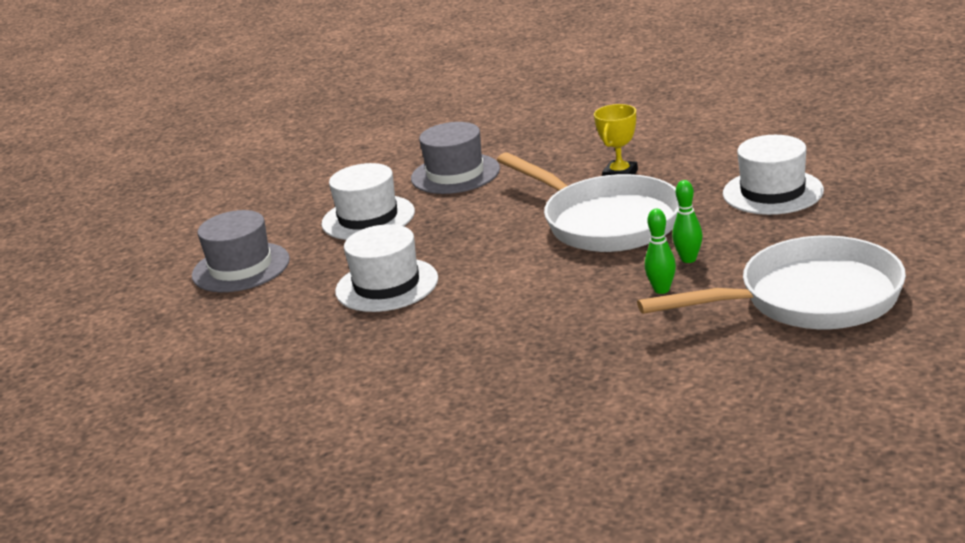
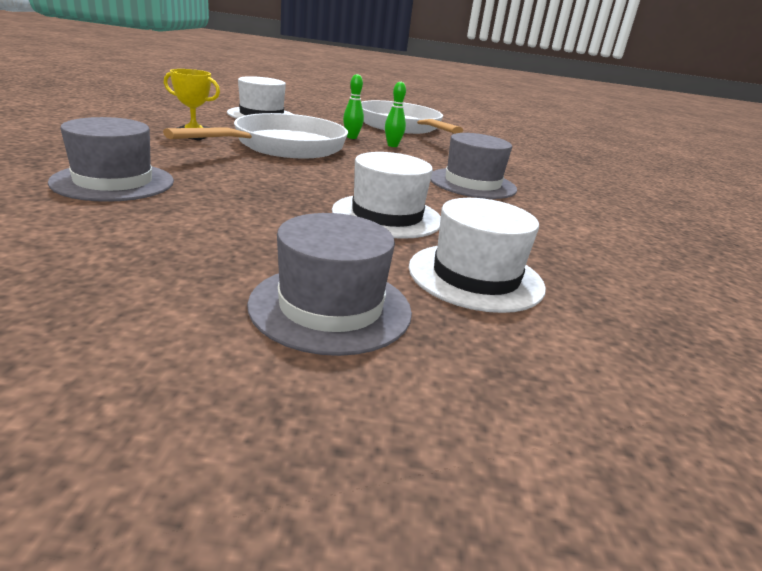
camera: 110 degrees left, 0 degrees up
white hat [321,163,415,240] -> white hat moved to [409,198,546,313]
none -> grey hat [430,133,517,199]

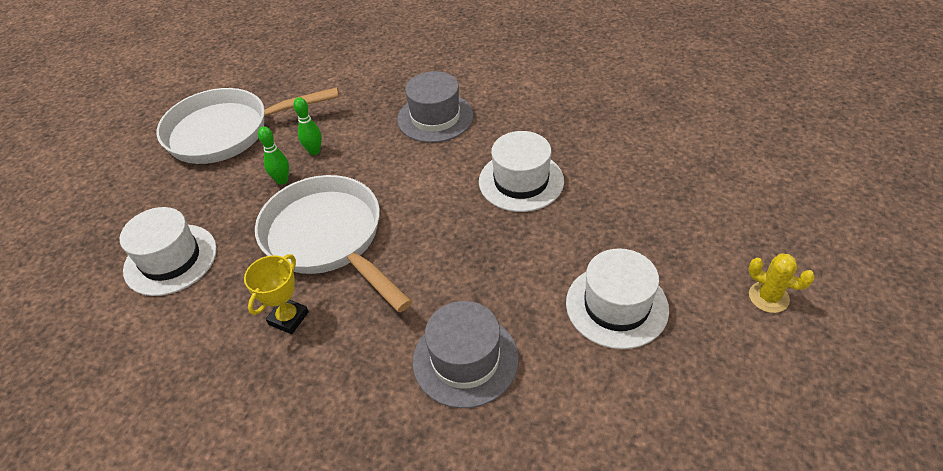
camera: 70 degrees left, 20 degrees up
grey hat [247,213,412,356] -> none
white hat [409,198,546,313] -> white hat moved to [566,248,669,349]
none -> yellow cactus [748,253,815,313]

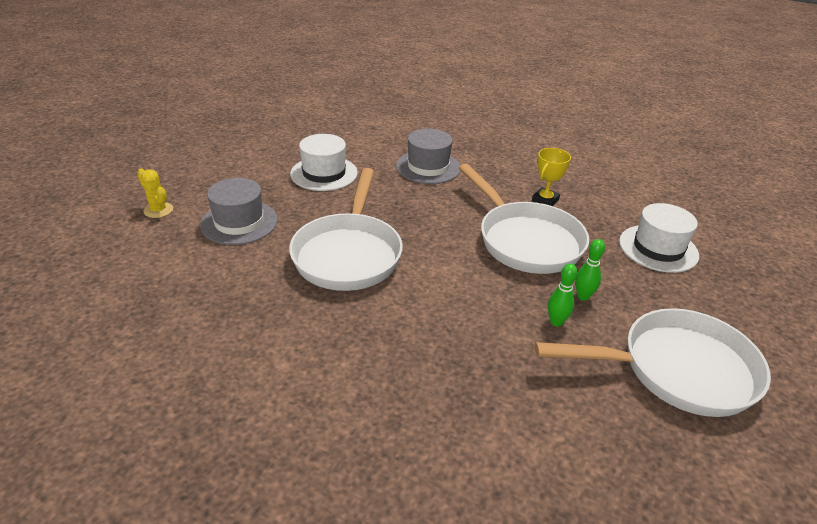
camera: 175 degrees left, 10 degrees down
grey hat [397,71,474,143] -> grey hat moved to [200,178,278,245]
white hat [479,131,564,212] -> white pan [289,168,403,291]
yellow cactus [748,253,815,313] -> yellow cactus moved to [137,168,173,218]

